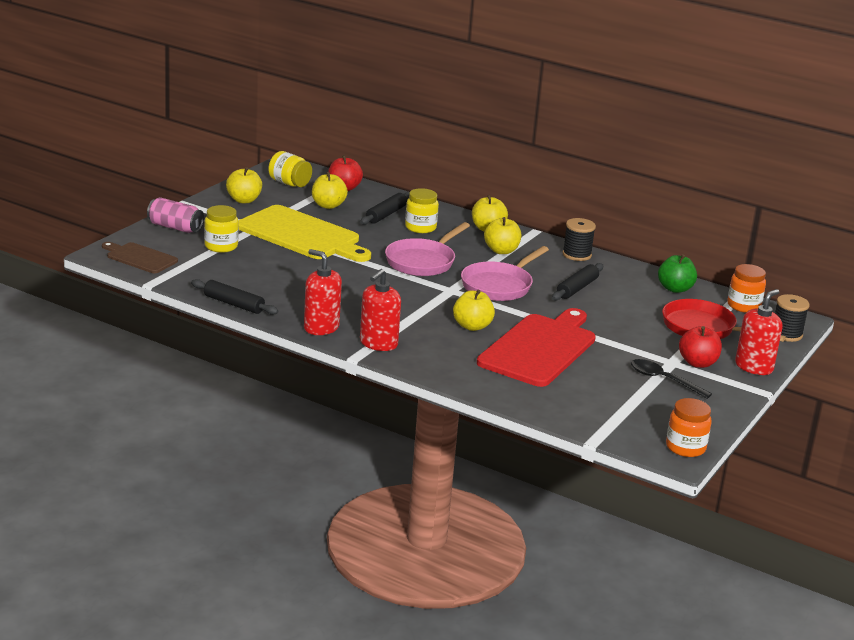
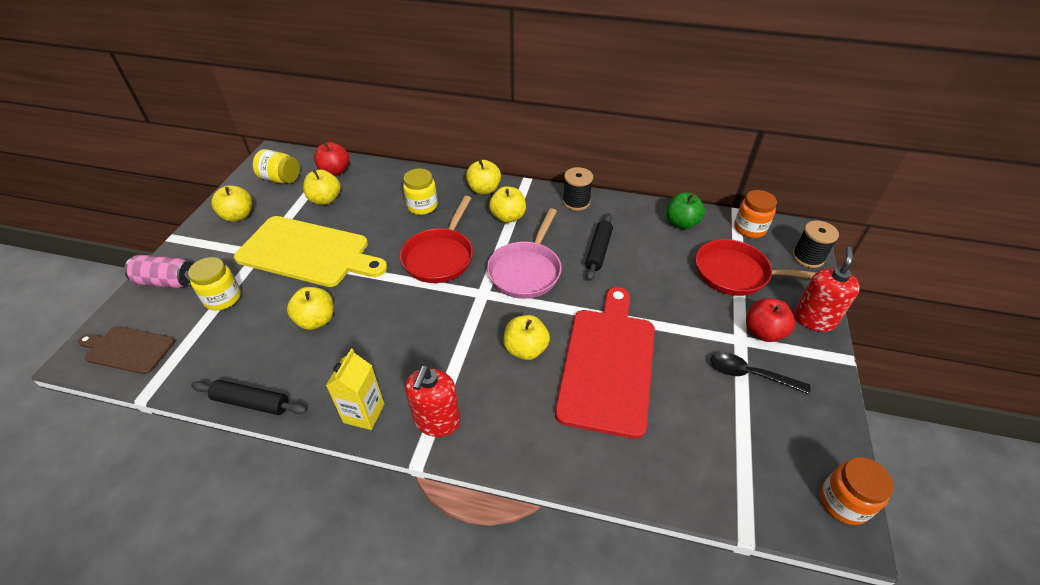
camera: 15 degrees left, 20 degrees up
red soap dispenser [304,249,342,335] -> yellow carton [326,349,384,430]
black rolling pin [360,192,410,225] -> none
pink pan [385,222,470,276] -> red pan [400,196,473,283]
none -> yellow apple [287,287,333,330]

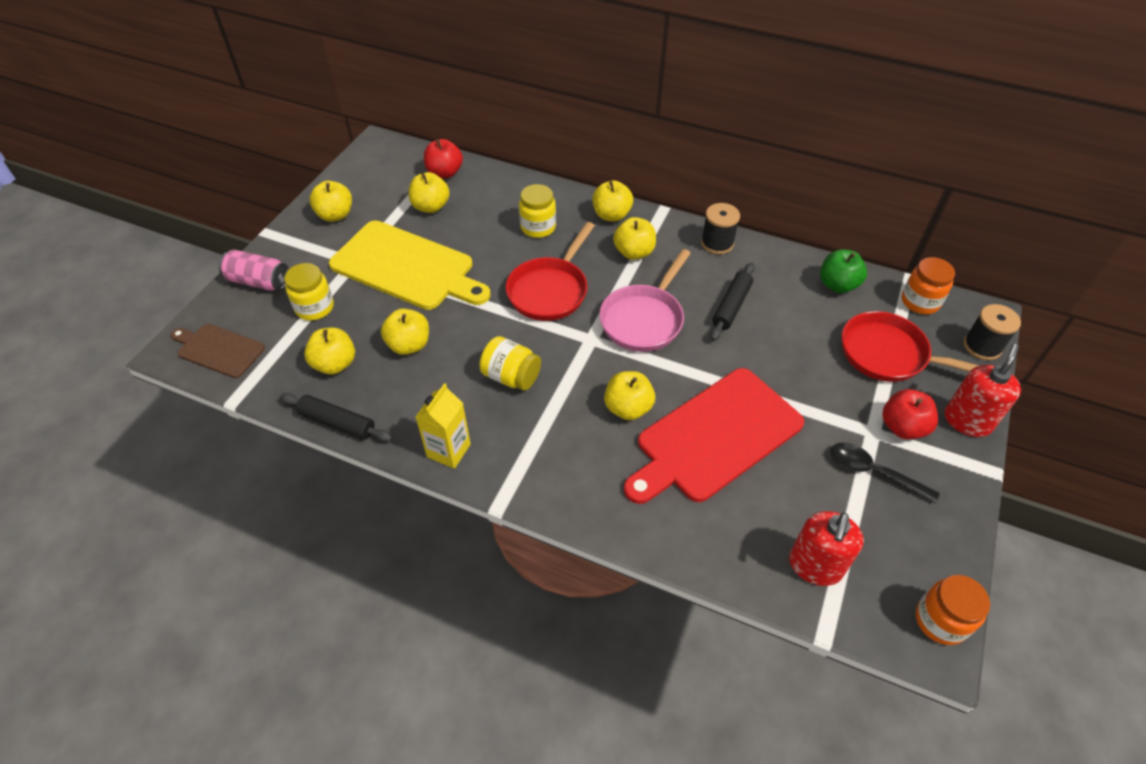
camera: 10 degrees right, 5 degrees up
yellow jar [253,149,300,183] -> yellow jar moved to [479,336,541,391]
red soap dispenser [405,365,460,437] -> red soap dispenser moved to [789,511,864,586]
red cutting board [555,287,655,439] -> red cutting board turned 150 degrees counterclockwise [624,368,804,504]
none -> yellow apple [304,327,355,375]

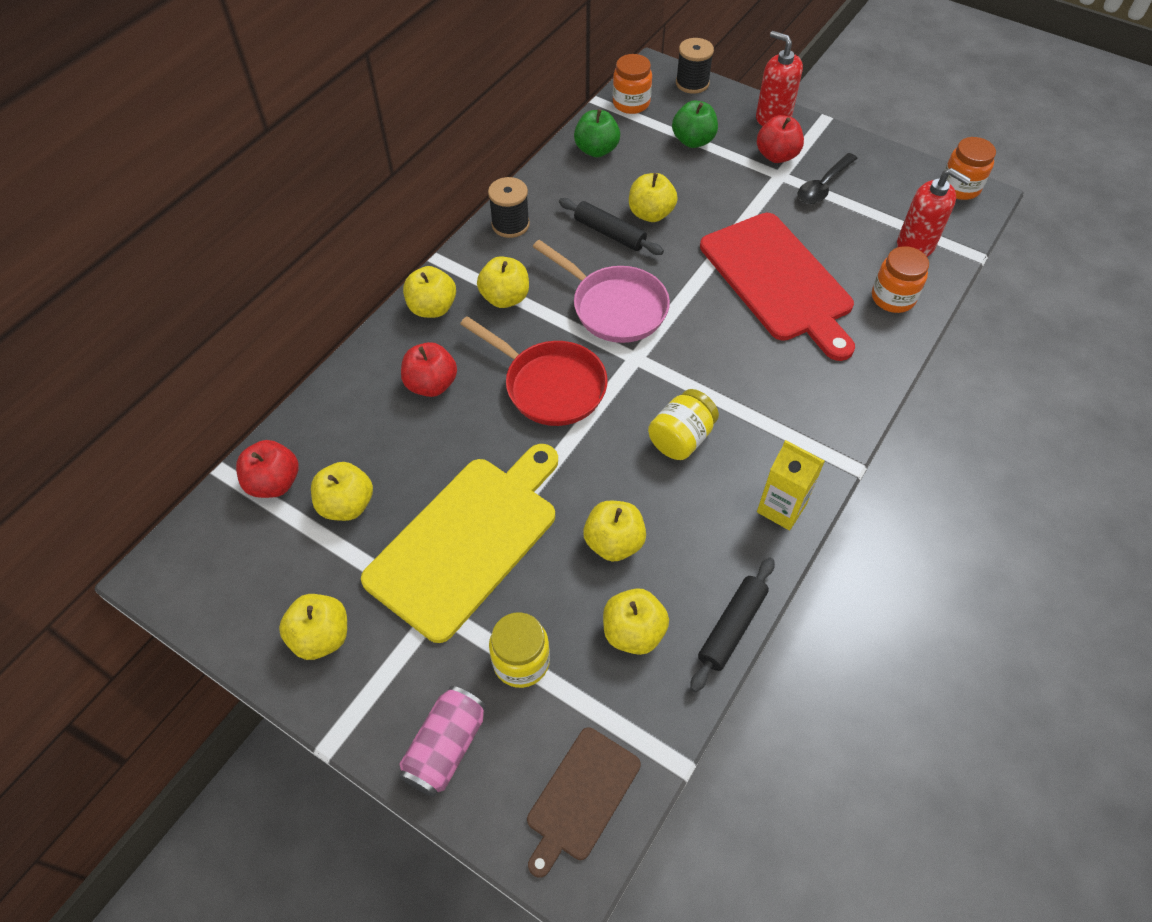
camera: 80 degrees left, 5 degrees up
yellow jar [519,184,556,238] -> red apple [401,342,457,397]
yellow apple [604,371,655,420] -> yellow apple moved to [629,173,678,222]
red pan [842,311,980,382] -> green apple [672,100,718,148]
none -> orange jar [872,246,929,313]

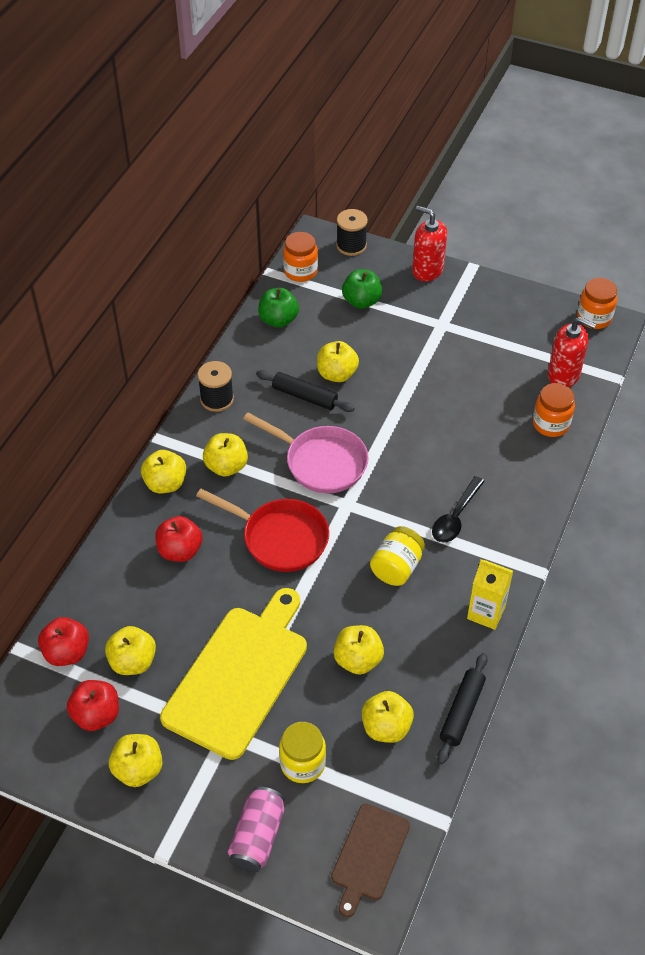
camera: 10 degrees left, 5 degrees down
red cutting board [700,213,855,361] -> none
red apple [757,115,804,163] -> red apple moved to [67,680,119,731]
black spoon [797,153,858,204] -> black spoon moved to [432,476,485,543]

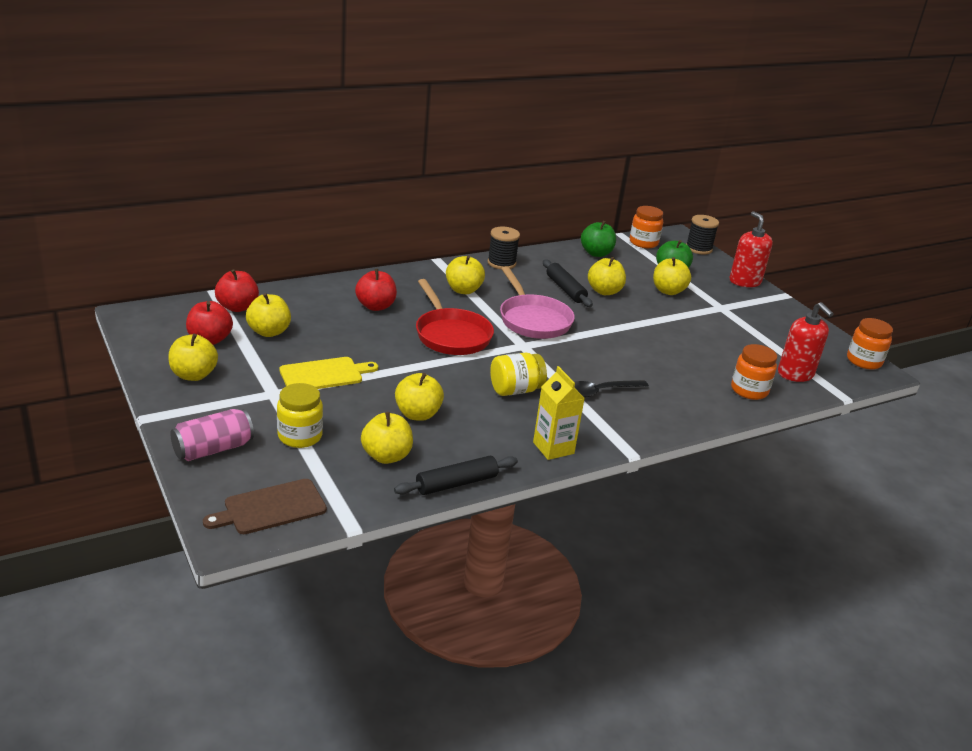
camera: 35 degrees right, 20 degrees down
yellow apple [141,450,186,493] -> yellow apple moved to [653,257,691,295]
yellow cutting board [160,588,307,760] -> yellow cutting board [279,357,378,389], size x0.54

